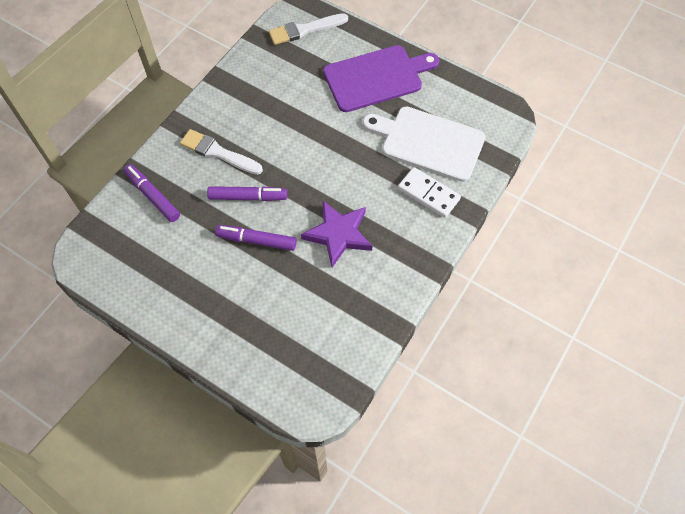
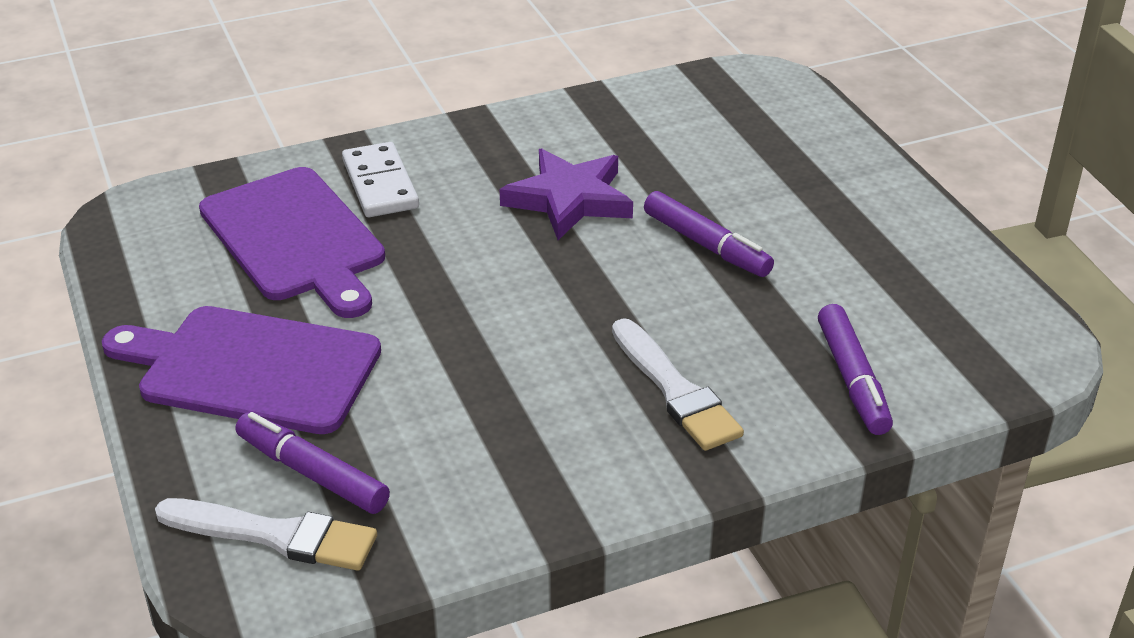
camera: 145 degrees left, 25 degrees down
purple marker [207,186,287,201] -> purple marker moved to [235,412,390,514]
white cutting board [363,107,486,182] -> purple cutting board [199,167,385,318]

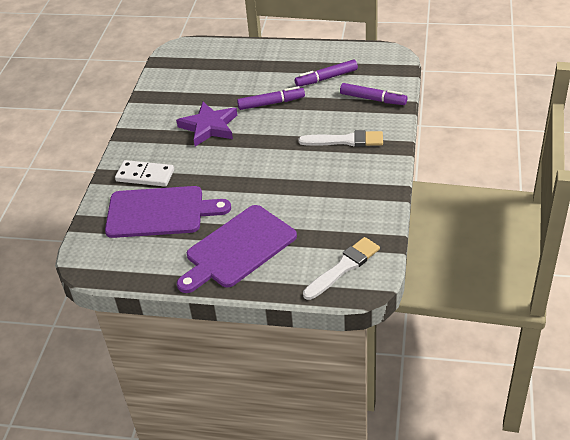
camera: 55 degrees left, 5 degrees up
purple marker [235,412,390,514] -> purple marker moved to [295,60,358,87]

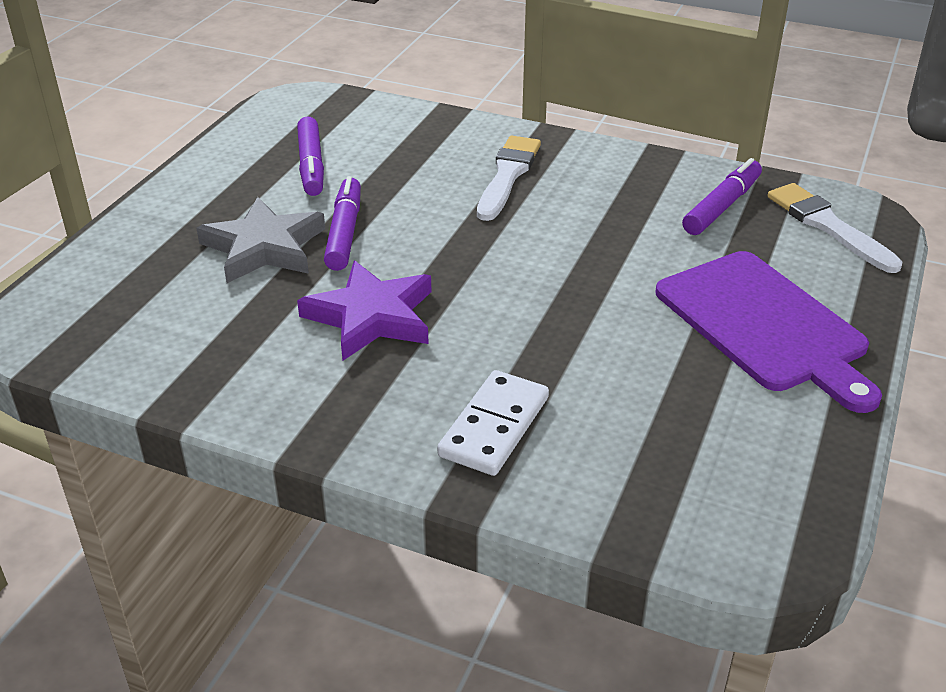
camera: 80 degrees left, 5 degrees down
purple cutting board [105,186,231,238] -> none
purple marker [340,83,407,105] -> purple marker moved to [682,158,762,235]
none -> grey star [196,197,325,283]

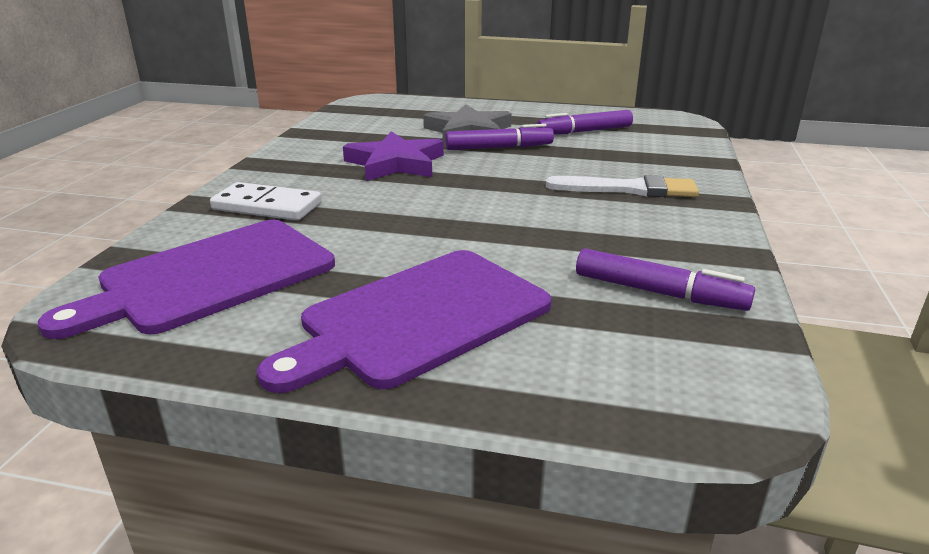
camera: 80 degrees right, 10 degrees down
white brush [767,183,902,273] -> none
none -> purple cutting board [38,220,335,339]

